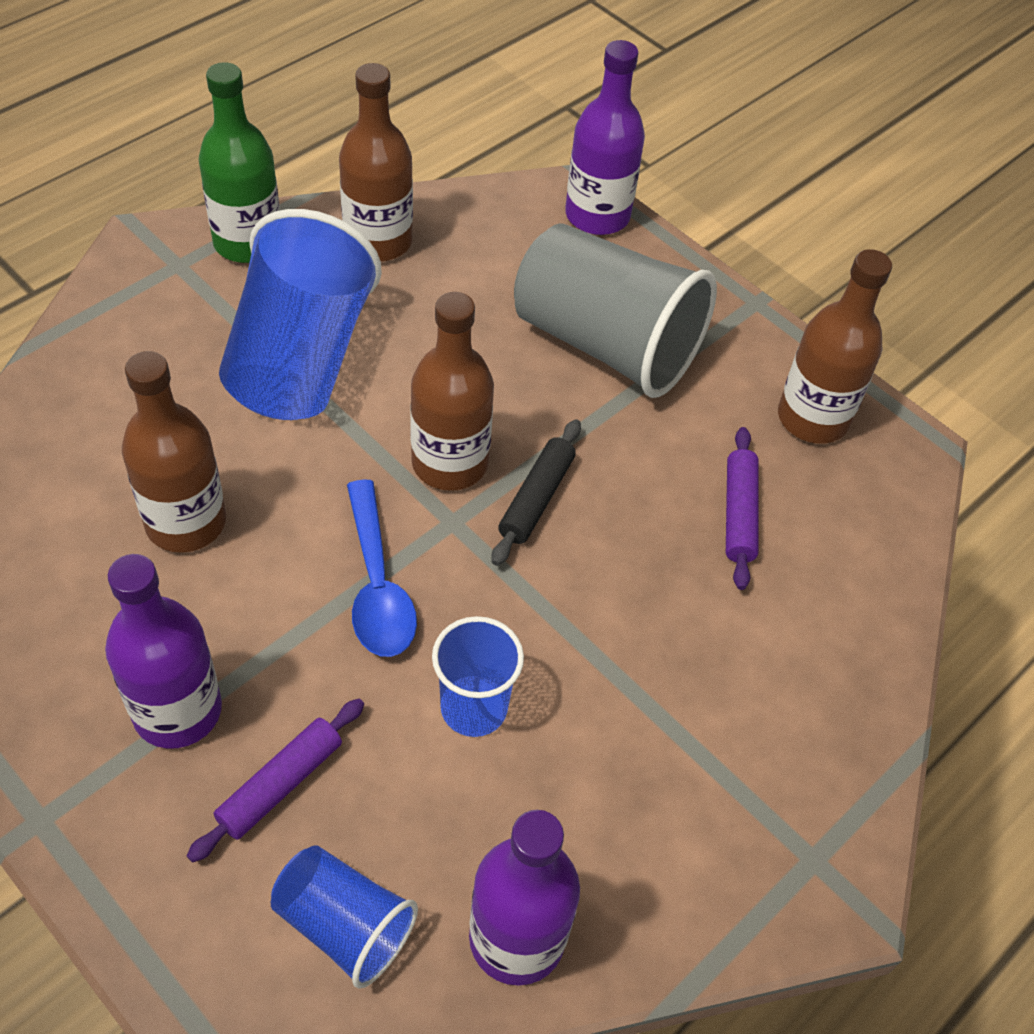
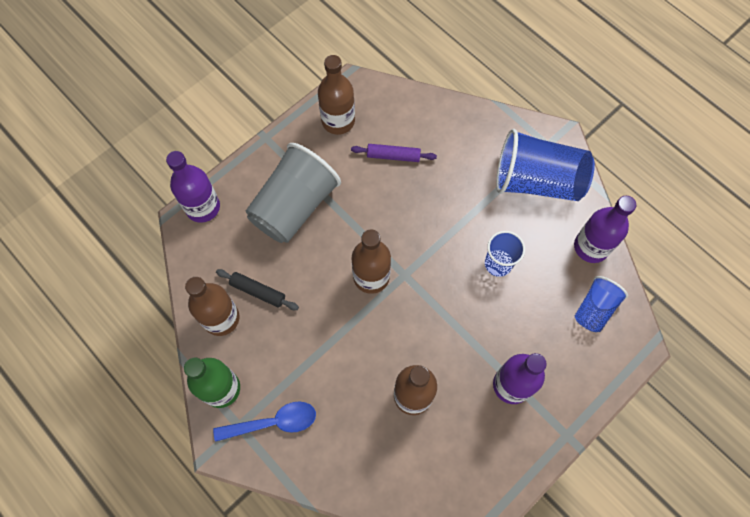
camera: 85 degrees left, 15 degrees up
purple rolling pin [187,699,364,863] -> none
blue cup [219,209,382,420] -> blue cup moved to [496,129,595,201]
blue spoon [347,480,417,657] -> blue spoon moved to [213,401,316,442]
black rolling pin [491,419,581,566] -> black rolling pin moved to [216,269,299,310]

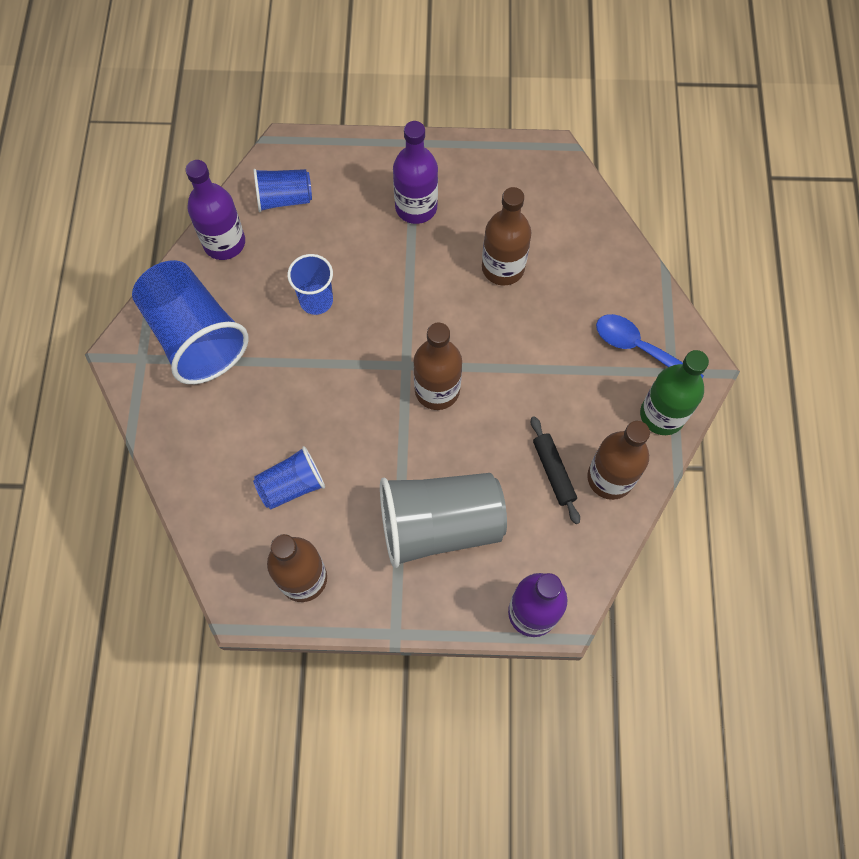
camera: 135 degrees left, 0 degrees up
purple rolling pin [351,144,437,162] -> blue cup [253,446,325,509]

